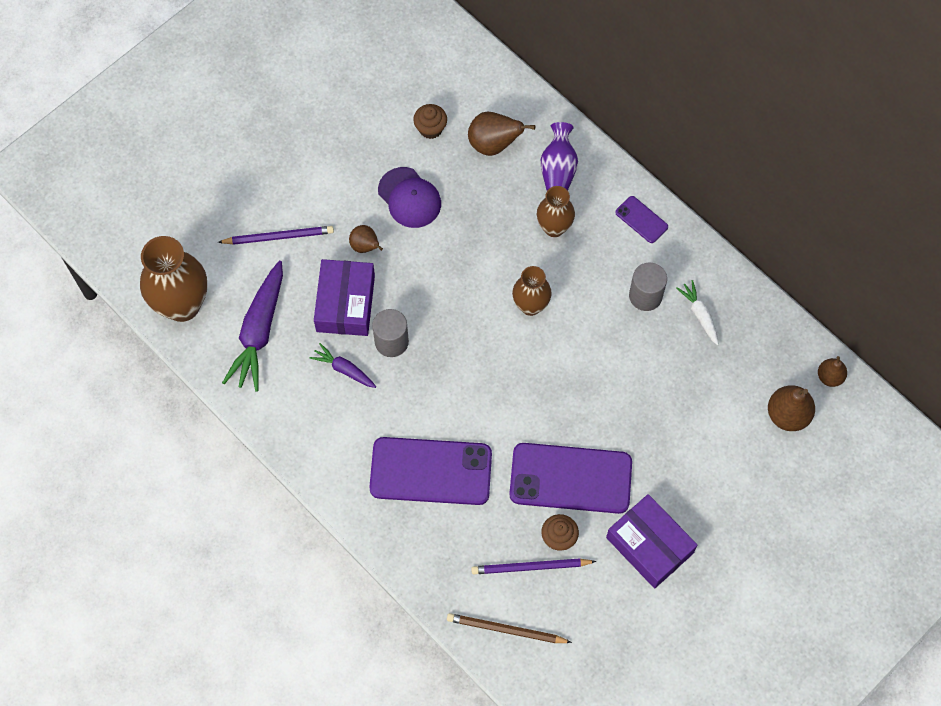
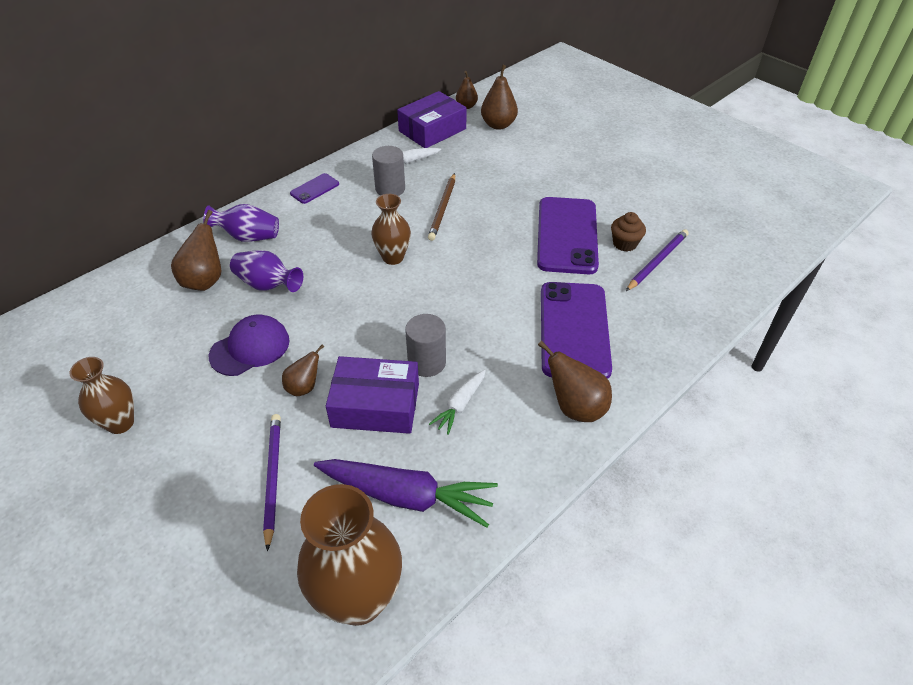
camera: 90 degrees left, 20 degrees down
purple carrot [310,343,376,388] -> white carrot [429,370,486,435]
brown cupcake [413,104,447,139] -> none
brown pencil [447,613,572,643] -> brown pencil moved to [428,173,455,241]
purple pencil [471,558,596,574] -> purple pencil turned 135 degrees counterclockwise [626,229,689,291]
brown vase [537,186,575,237] -> brown vase moved to [70,357,134,434]
purple box [606,494,698,588] -> purple box moved to [397,91,467,148]
none -> purple vase [230,250,303,292]
none -> brown pear [538,341,612,422]

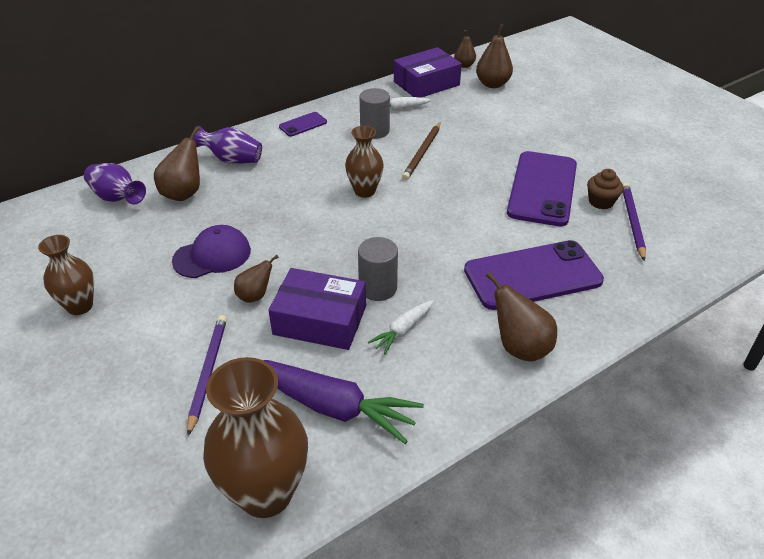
camera: 10 degrees right, 5 degrees down
purple vase [230,250,303,292] -> purple vase moved to [84,163,146,204]
purple phone [541,282,612,379] -> purple phone turned 60 degrees clockwise [464,240,604,310]
purple pencil [626,229,689,291] -> purple pencil turned 45 degrees counterclockwise [623,183,646,261]

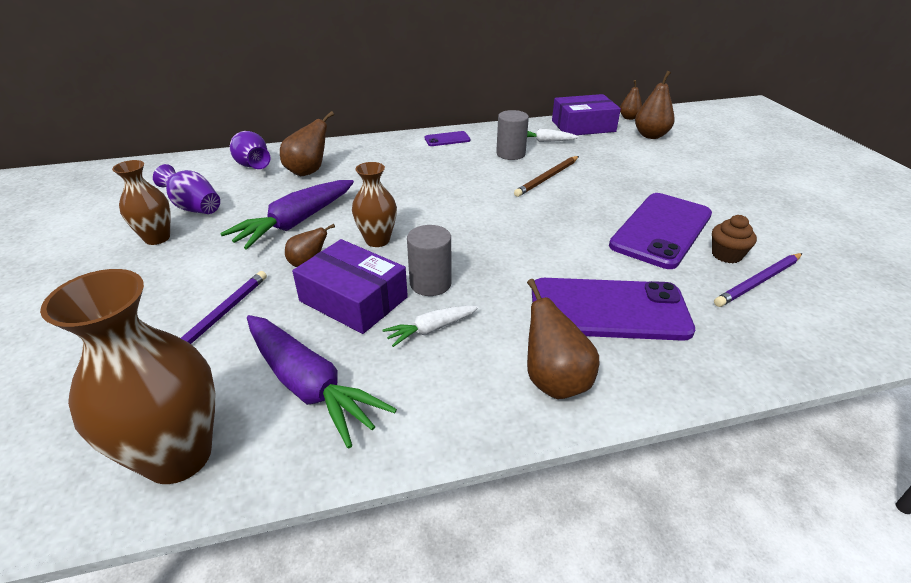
camera: 20 degrees right, 5 degrees down
purple cap [172,225,251,278] -> purple carrot [220,180,354,250]
purple vase [193,126,262,164] -> purple vase moved to [153,164,220,214]
brown vase [345,126,384,198] -> brown vase moved to [352,162,397,247]
purple pencil [623,183,646,261] -> purple pencil turned 150 degrees counterclockwise [714,253,803,307]

